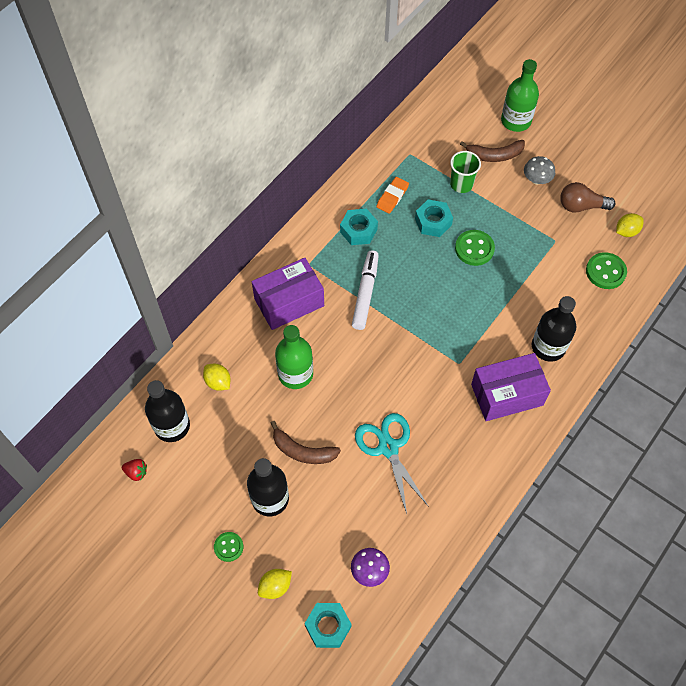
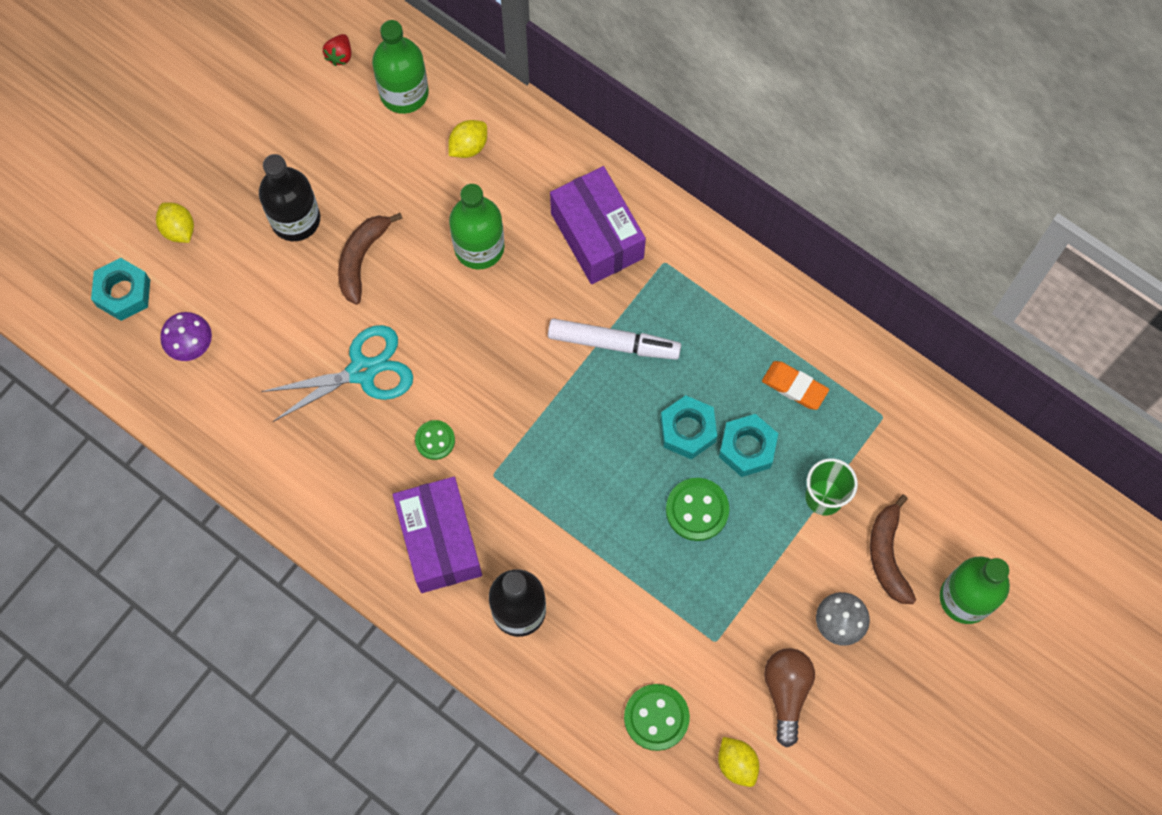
camera: 90 degrees right, 10 degrees up
black bottle [145,380,190,442] -> green bottle [372,20,429,114]
green button [214,532,243,562] -> green button moved to [415,420,455,460]
turquoise nut [340,209,378,245] -> turquoise nut moved to [660,395,717,460]

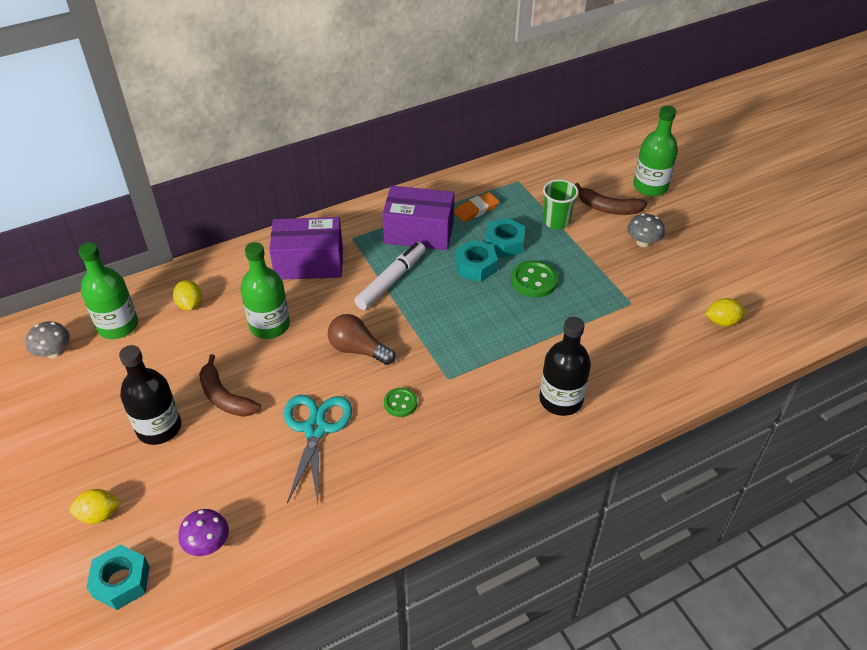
camera: 65 degrees left, 25 degrees down
red strawberry [323,34,351,66] -> grey mushroom [26,321,70,358]
purple box [393,477,482,593] -> purple box moved to [382,186,454,250]
green button [624,684,690,751] -> none
brown light bulb [764,648,815,747] -> brown light bulb moved to [328,314,395,365]

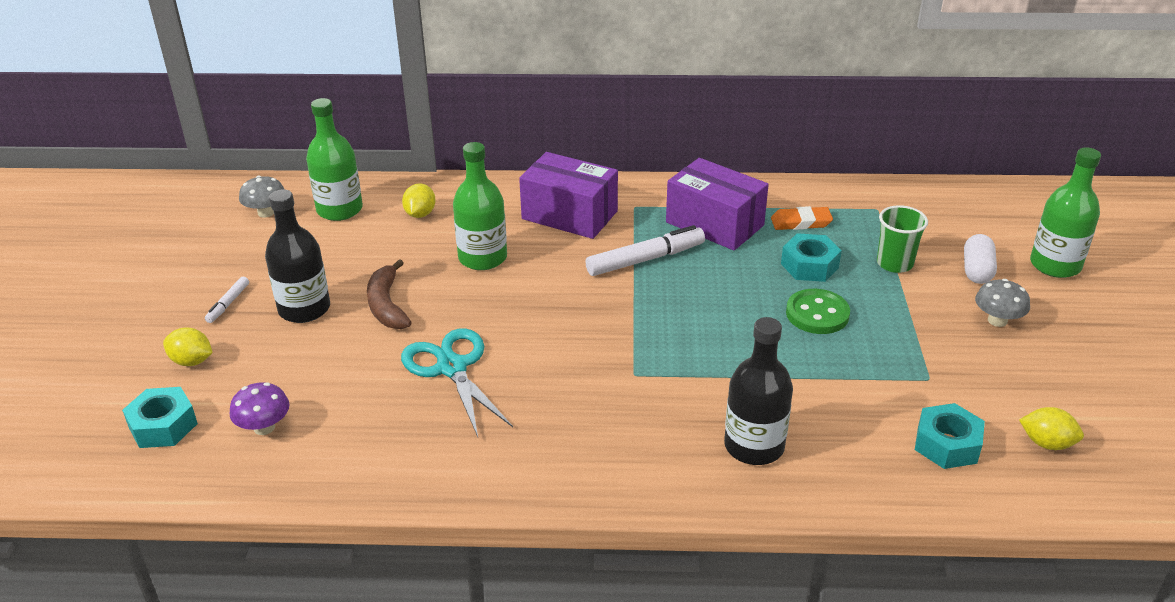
camera: 30 degrees right, 10 degrees down
turquoise scissors [284,395,352,503] -> turquoise scissors turned 60 degrees counterclockwise [401,328,513,437]
brown light bulb [328,314,395,365] -> none
green button [384,388,417,417] -> none
turquoise nut [455,240,498,282] -> turquoise nut moved to [915,403,985,469]
brown banana [575,183,647,215] -> white capsule [964,234,997,284]
none -> white marker [205,277,249,323]

